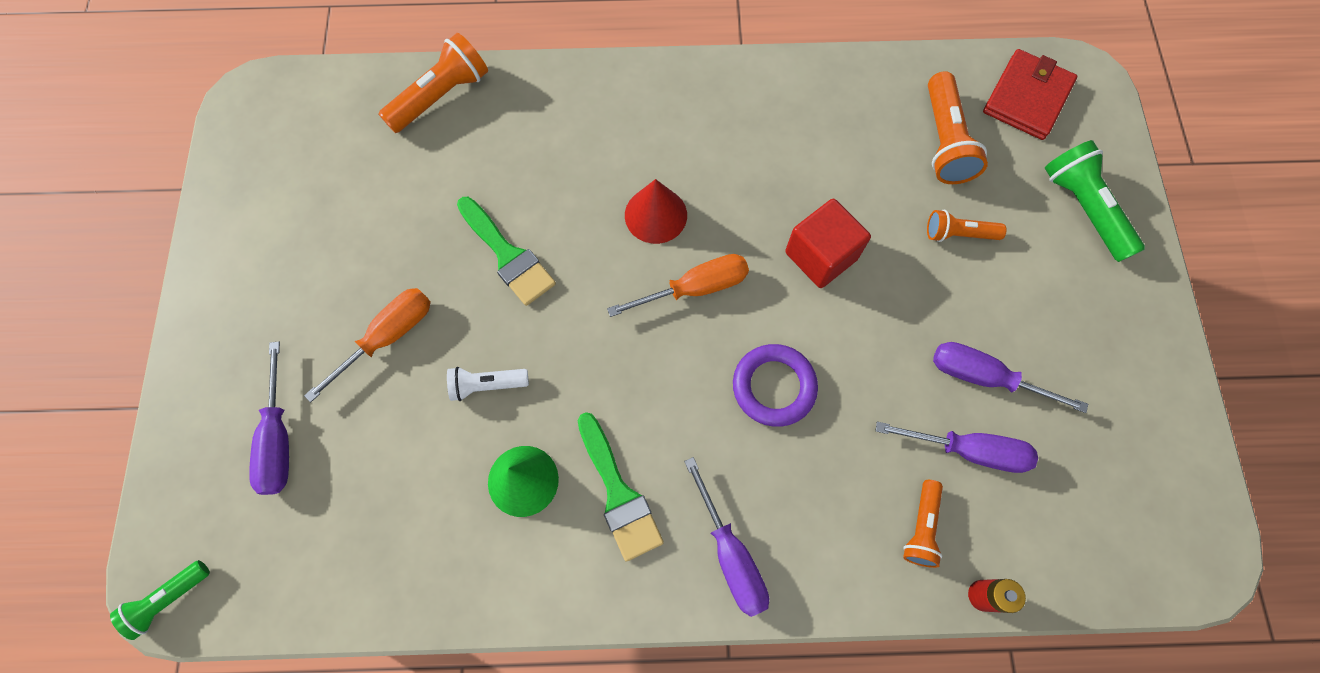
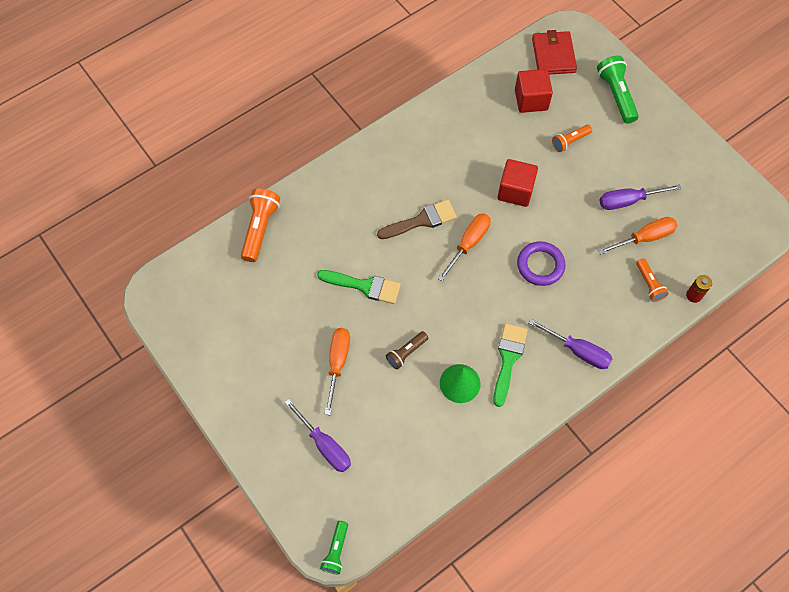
camera: 35 degrees left, 5 degrees down
white flashlight [447,367,529,401] -> brown flashlight [386,331,428,370]
green brush [578,412,664,562] -> green brush turned 105 degrees counterclockwise [493,323,528,407]
red cone [625,179,687,244] -> brown brush [377,200,457,239]
purple screwdriver [875,422,1038,473] -> orange screwdriver [598,217,678,254]
orange flashlight [928,71,988,184] -> red cube [515,69,553,113]
green flashlight [1045,140,1145,262] -> green flashlight turned 45 degrees clockwise [597,55,639,124]

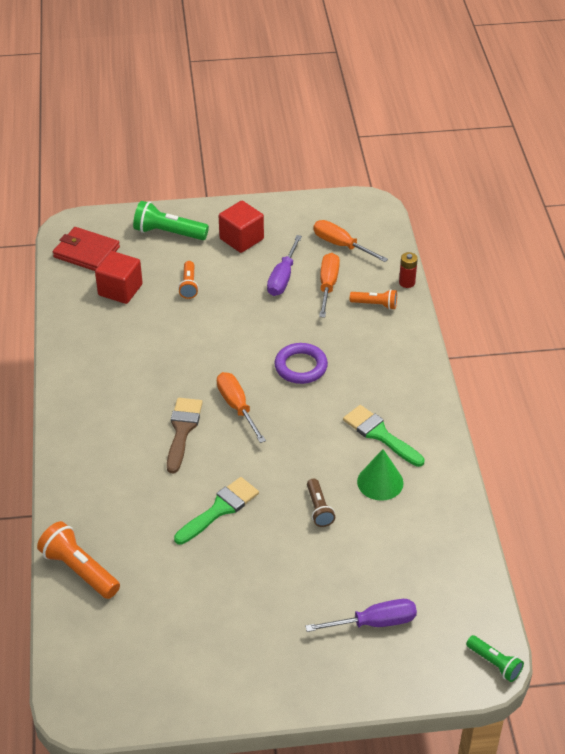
camera: 60 degrees left, 20 degrees down
orange screwdriver [325,328,350,415] -> orange screwdriver moved to [314,220,388,262]
red cube [498,159,538,207] -> red cube moved to [219,201,264,253]
purple screwdriver [529,319,613,369] -> none

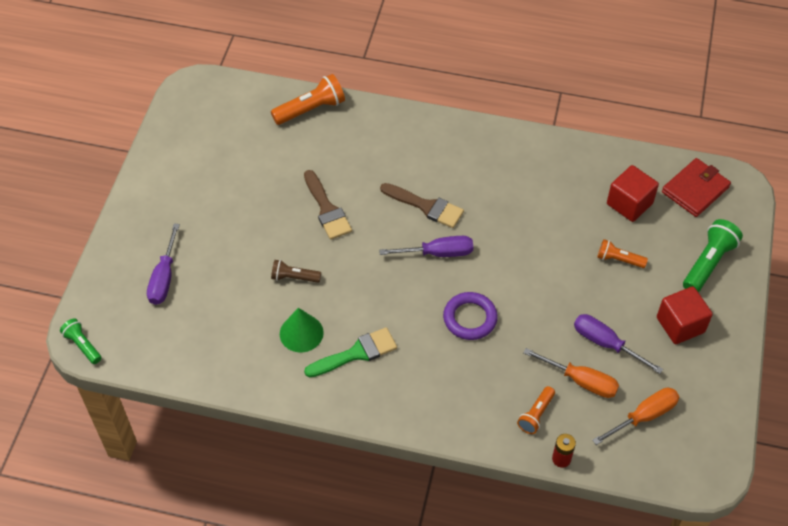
camera: 110 degrees right, 10 degrees up
green brush [174,477,259,545] -> brown brush [304,170,352,240]
orange screwdriver [217,372,266,443] -> purple screwdriver [379,236,473,257]
green flashlight [466,635,524,682] -> green flashlight turned 75 degrees clockwise [60,318,102,364]

